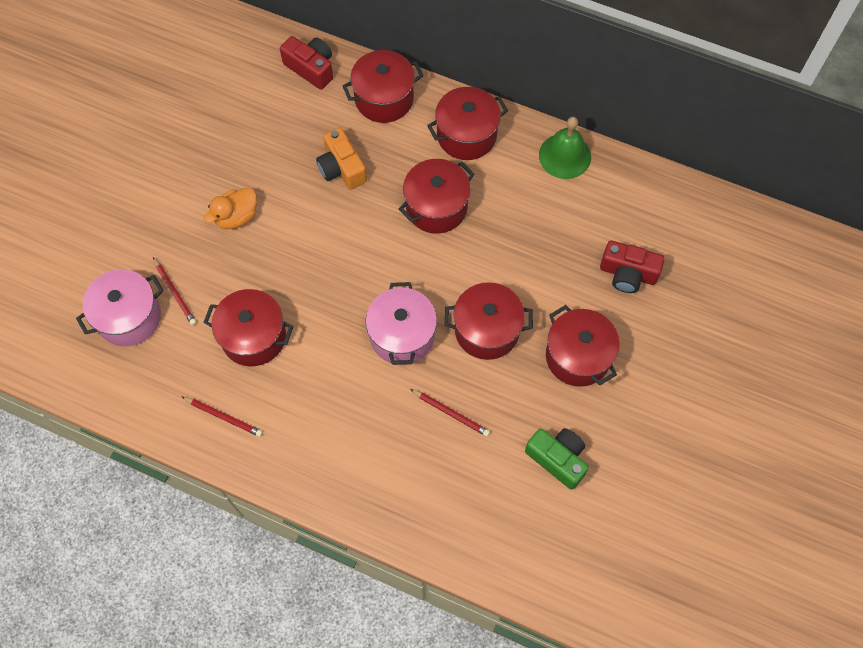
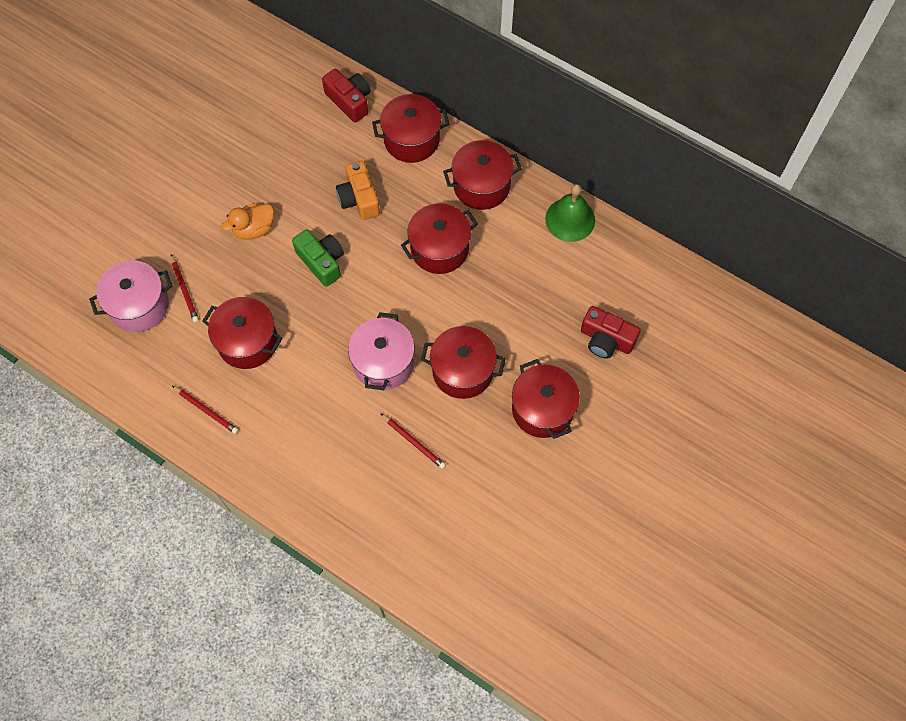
camera: 10 degrees right, 0 degrees up
green camera [525,428,589,490] -> green camera moved to [292,229,344,287]

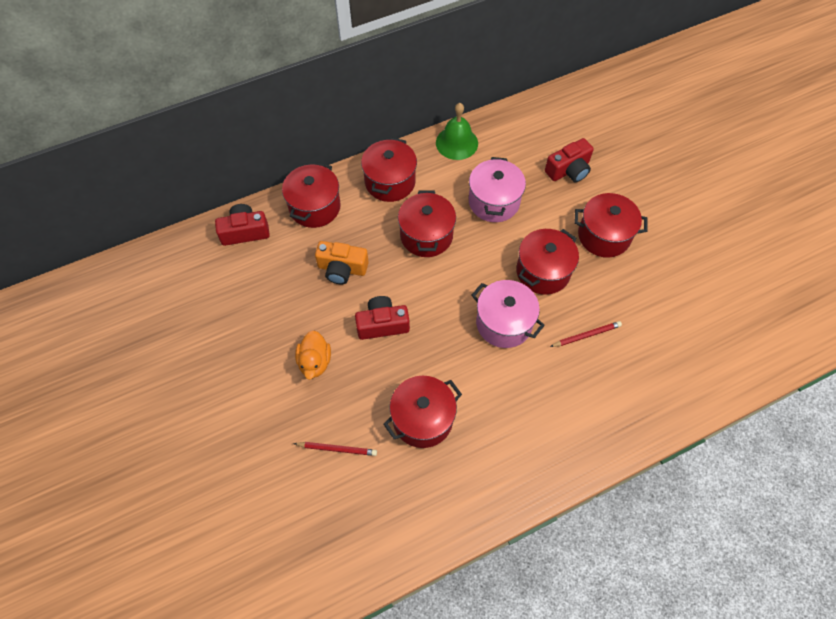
camera: 60 degrees left, 5 degrees down
pink pot [89,260,172,332] -> pink pot moved to [469,157,526,222]
red pencil [172,386,239,434] -> none
green camera [292,229,344,287] -> red camera [355,296,410,340]

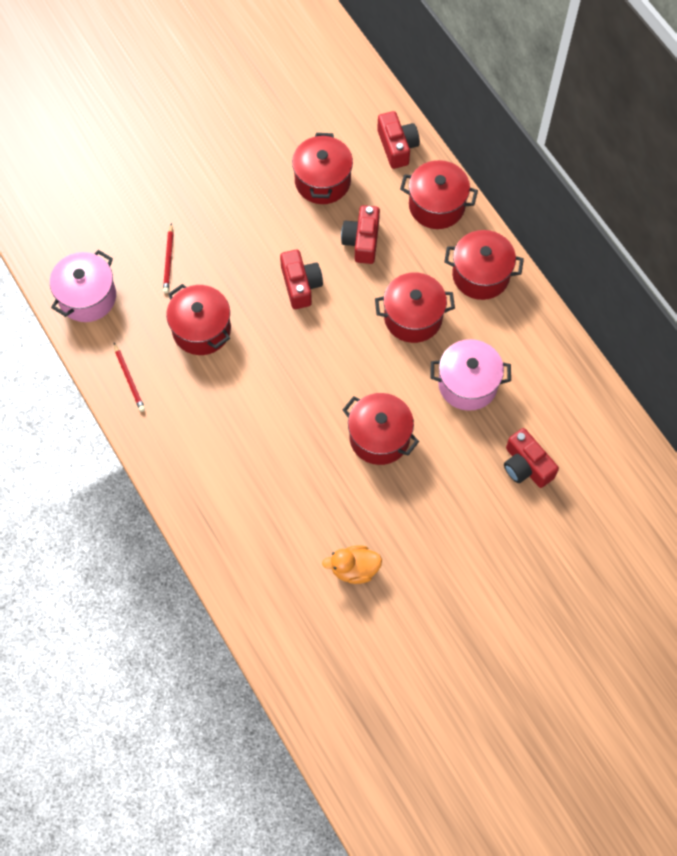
camera: 85 degrees right, 5 degrees up
orange duck [295,330,331,380] -> orange duck moved to [322,545,382,584]
orange camera [315,241,369,284] -> red camera [341,205,380,264]
green bell [436,103,478,160] -> none
pink pot [471,280,545,348] -> pink pot moved to [50,250,116,322]
red pencil [550,321,622,347] -> red pencil moved to [114,343,145,412]
red pot [574,193,648,258] -> red pot moved to [292,133,353,204]

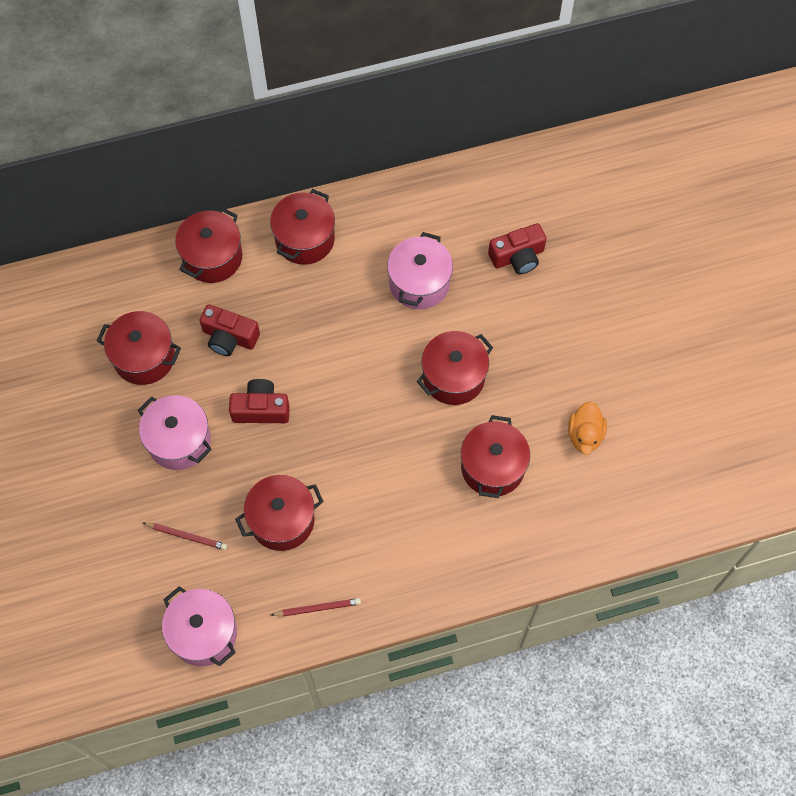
camera: 75 degrees left, 0 degrees up
red pot [375,273,455,343] -> red pot moved to [461,415,530,498]
red camera [377,111,420,169] -> none
none -> pink pot [138,395,212,470]

